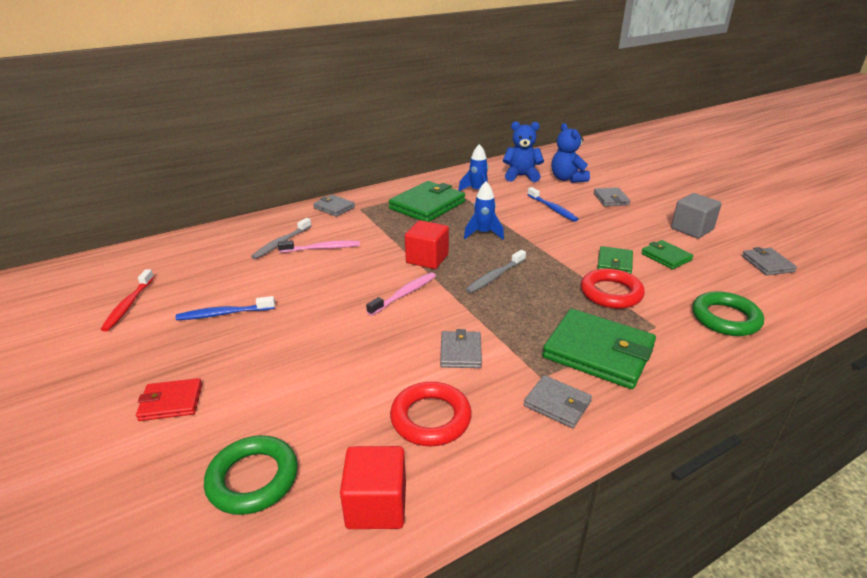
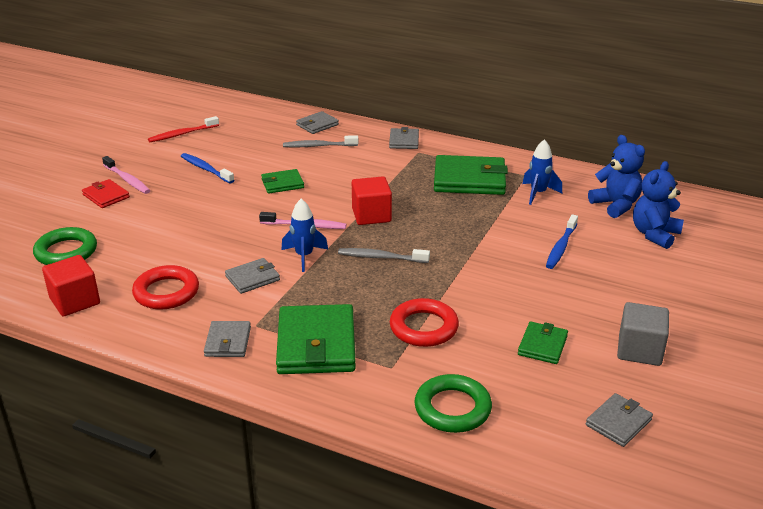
camera: 55 degrees right, 0 degrees up
pink toothbrush [278,240,360,253] -> pink toothbrush moved to [102,156,151,194]
blue rocket [464,181,504,240] -> blue rocket moved to [281,199,328,272]
grey wallet [594,187,630,207] -> grey wallet moved to [296,111,339,134]
green wallet [597,246,633,274] -> green wallet moved to [261,169,304,194]

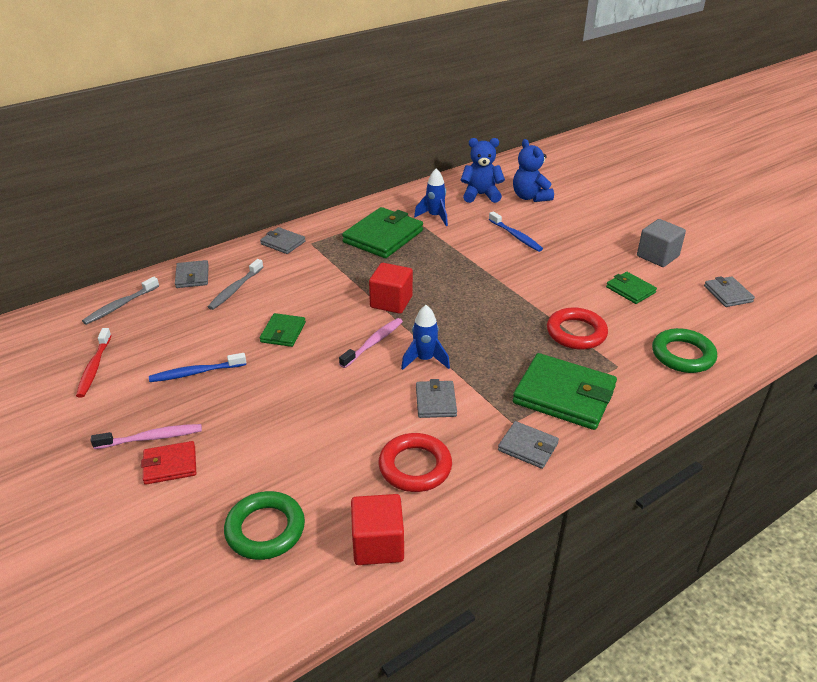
camera: 60 degrees left, 5 degrees up
grey toothbrush [338,248,430,263] -> grey toothbrush moved to [82,277,159,325]

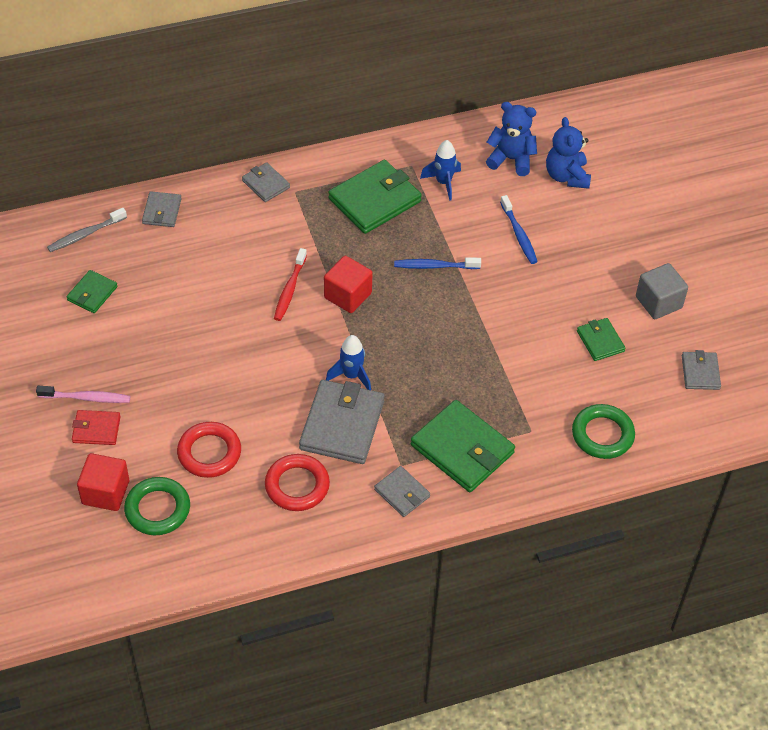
camera: 15 degrees right, 15 degrees up
red toothbrush [76,328,112,398] -> red toothbrush moved to [274,248,307,321]
blue toothbrush [149,353,246,382] -> blue toothbrush moved to [394,257,481,269]
grey toothbrush [208,259,263,310] -> none
green wallet [260,313,306,347] -> green wallet moved to [67,270,118,313]
pink toothbrush [339,318,403,368] -> none
red cube [351,494,404,565] -> red cube moved to [77,453,129,511]
grey wallet [416,379,457,418] -> grey wallet [299,380,385,464], size x1.88
red ring [547,307,608,349] -> red ring moved to [177,422,241,478]

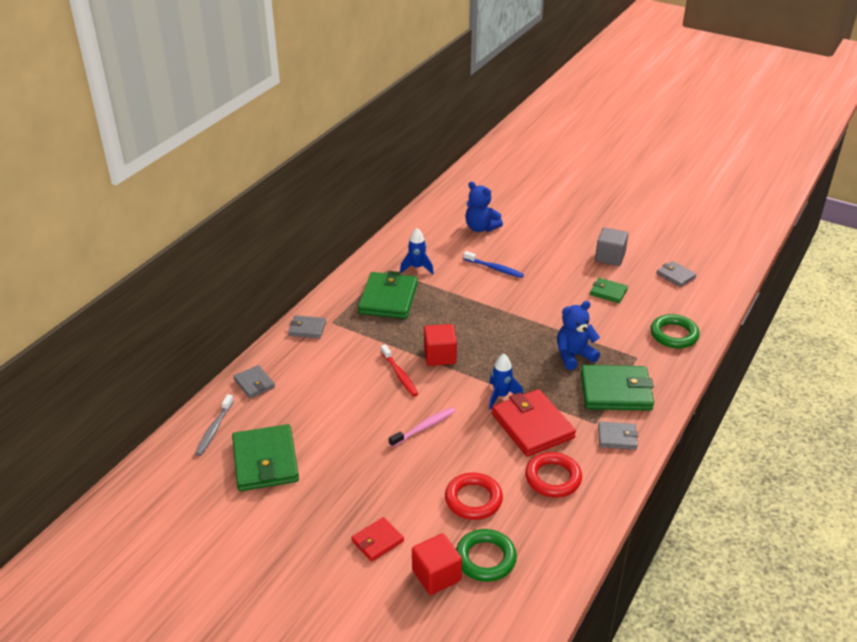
camera: 40 degrees left, 15 degrees down
pink toothbrush [36,386,130,403] -> pink toothbrush moved to [389,407,455,447]
green wallet [67,270,118,313] -> green wallet [232,424,299,491], size x1.88
grey wallet [299,380,385,464] -> red wallet [492,389,576,457]
blue toothbrush [394,257,481,269] -> none
blue teddy bear [486,102,537,176] -> blue teddy bear moved to [557,301,600,370]

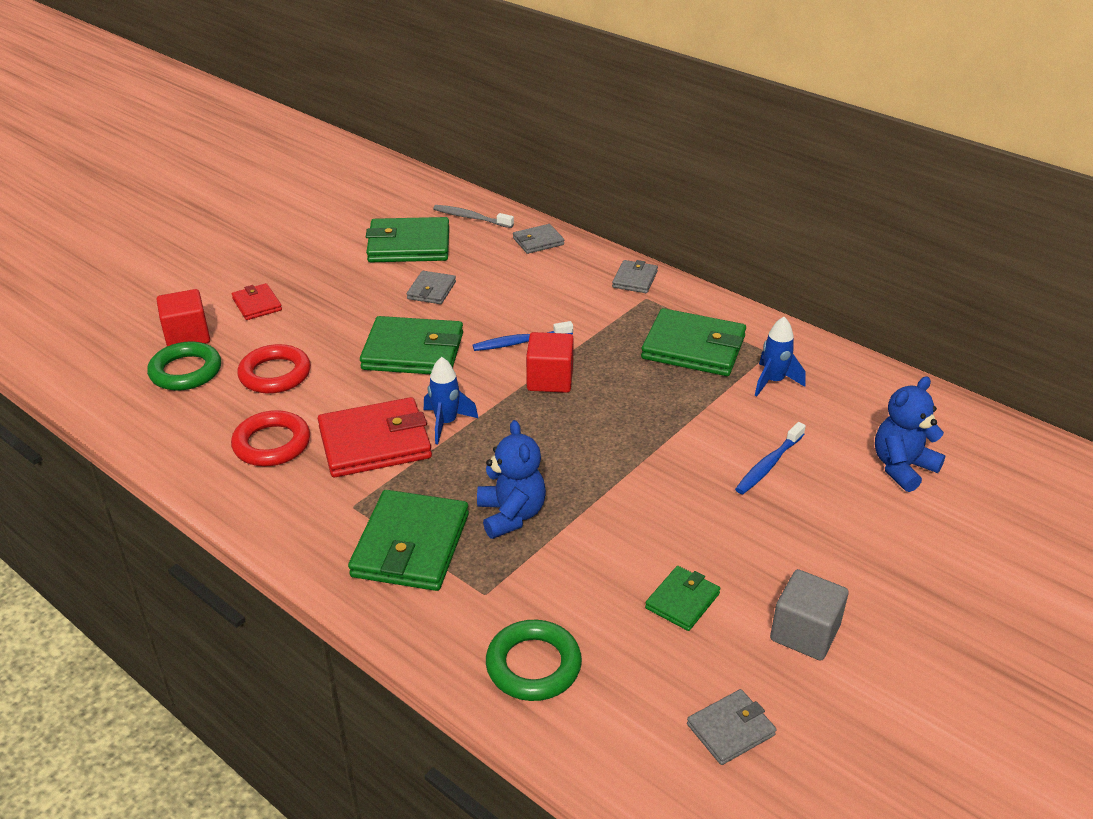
camera: 100 degrees right, 0 degrees up
red toothbrush [381,344,418,397] -> blue toothbrush [473,321,573,351]
pink toothbrush [389,407,455,447] -> green wallet [360,316,463,374]
grey wallet [598,422,638,450] -> grey wallet moved to [407,271,456,304]

